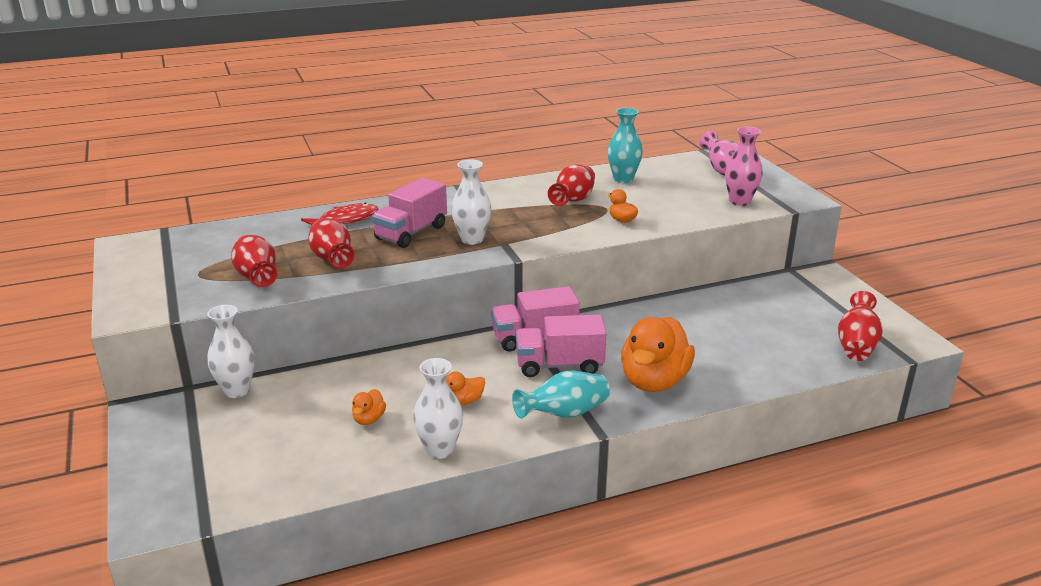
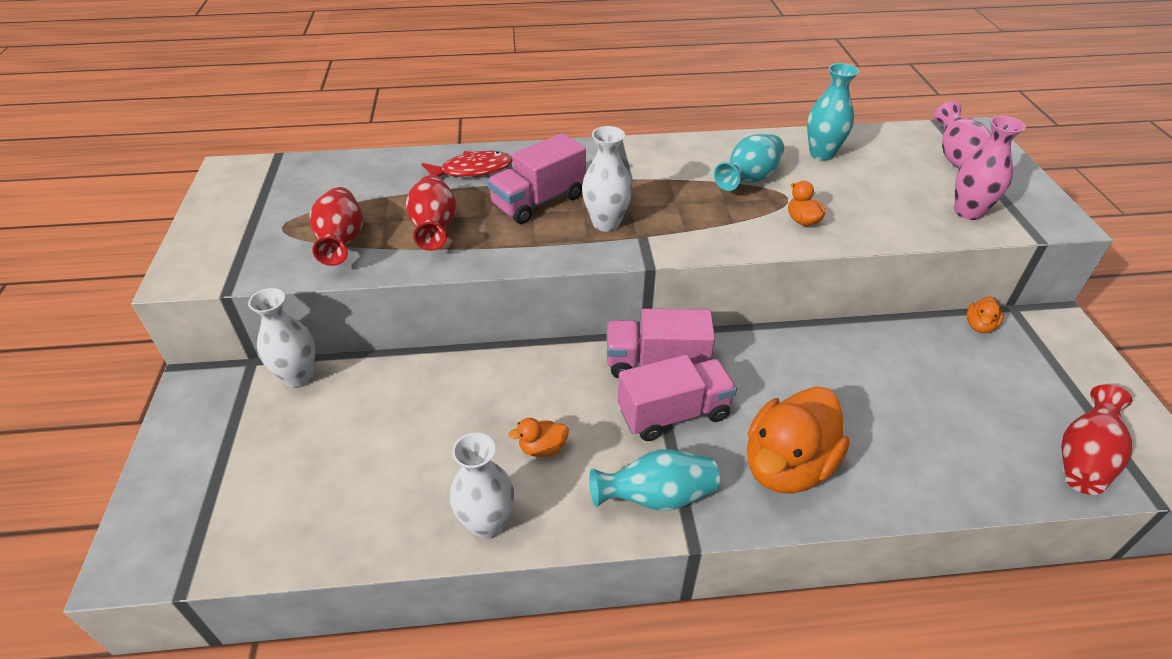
camera: 15 degrees right, 15 degrees up
orange duck [352,389,386,425] -> orange duck moved to [966,296,1004,333]
pink truck [516,314,606,377] -> pink truck turned 150 degrees clockwise [618,355,737,441]
red vase [548,165,595,206] -> turquoise vase [714,134,784,191]

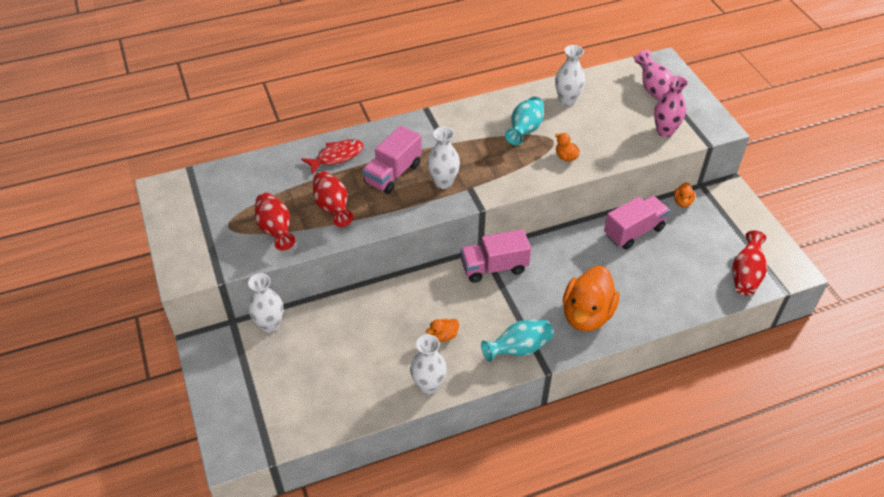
camera: 15 degrees left, 5 degrees up
pink truck [618,355,737,441] -> pink truck moved to [604,196,670,249]
turquoise vase [807,63,859,161] -> white vase [555,45,585,105]

